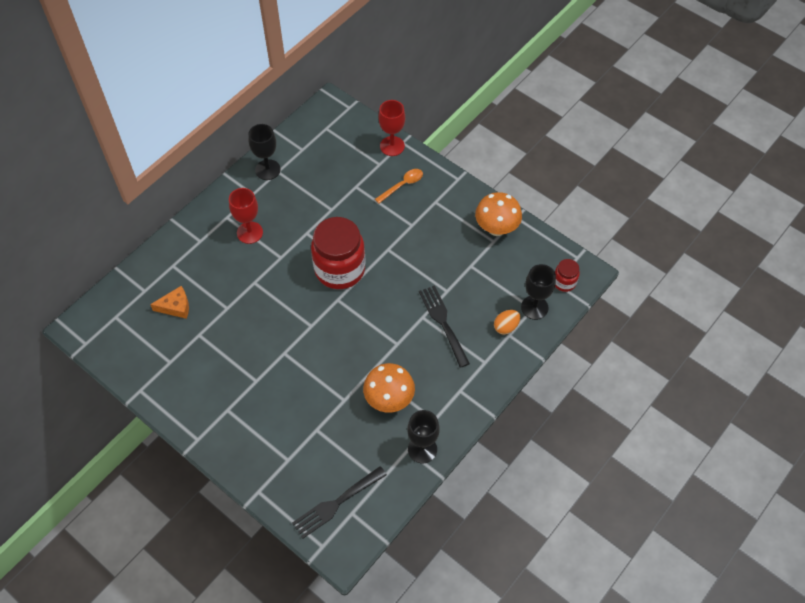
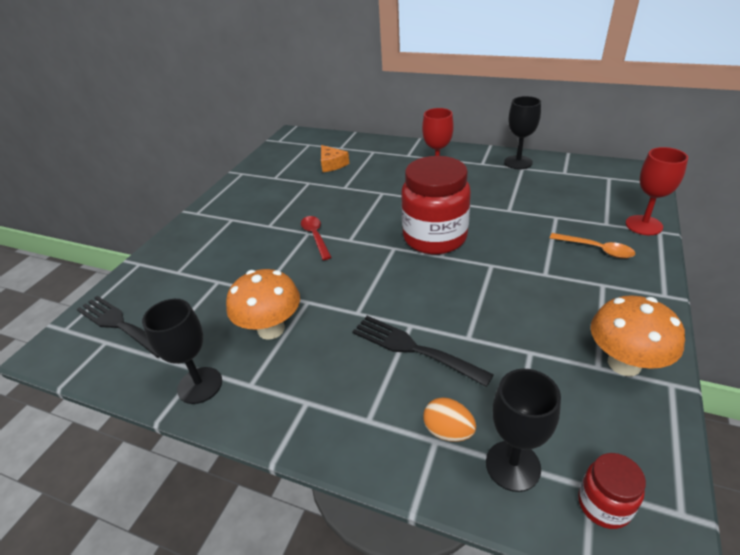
camera: 75 degrees right, 20 degrees down
black fork [419,285,470,368] -> black fork turned 105 degrees counterclockwise [352,316,494,387]
none -> red spoon [301,216,331,260]

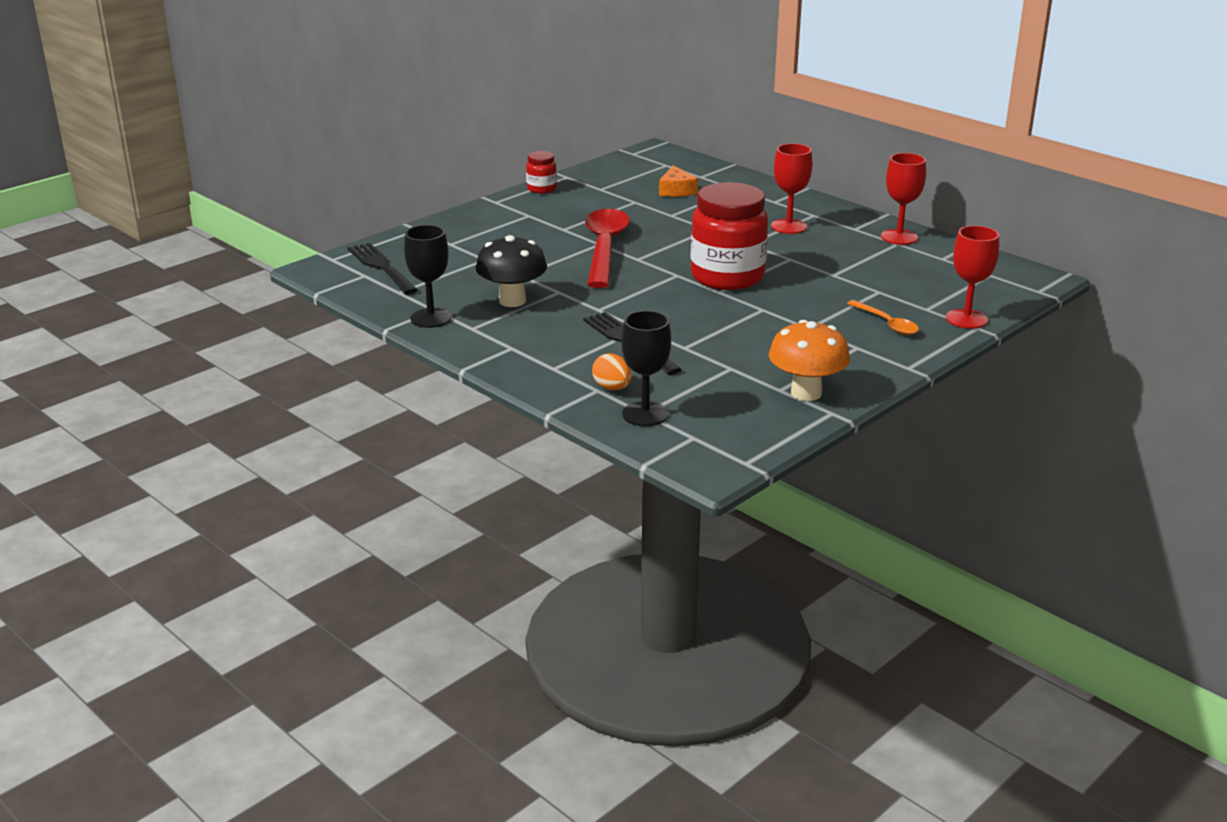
camera: 20 degrees right, 10 degrees down
orange mushroom [226,269,300,340] -> black mushroom [476,235,547,307]
red spoon [301,216,331,260] -> red spoon [585,209,630,288], size x2.00
black goblet [504,96,541,169] -> red goblet [881,153,926,245]
red jar [578,453,646,529] -> red jar moved to [526,151,557,194]

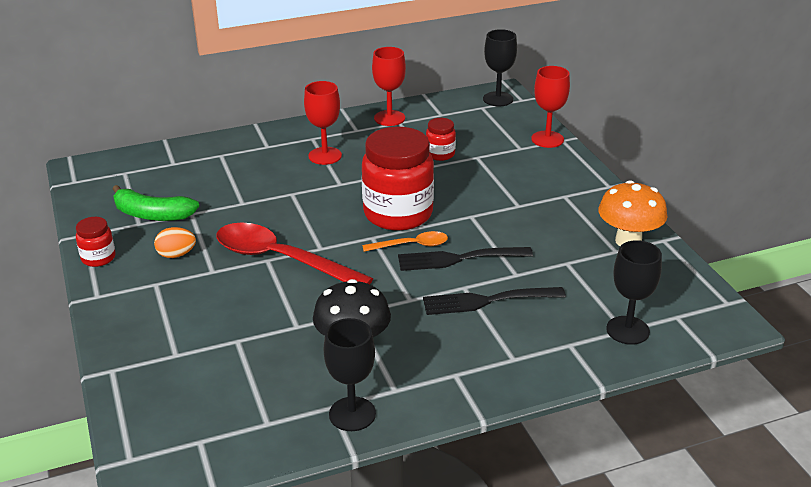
camera: 65 degrees left, 5 degrees up
black fork [347,243,418,294] -> black fork moved to [398,247,533,271]
orange egg [592,353,632,390] -> orange egg moved to [154,227,196,258]
orange cheese [659,165,698,197] -> none
orange spoon [847,300,919,335] -> orange spoon moved to [362,231,448,252]
none -> green banana [113,185,199,221]
none -> red jar [426,118,456,161]
none -> black goblet [483,29,517,106]

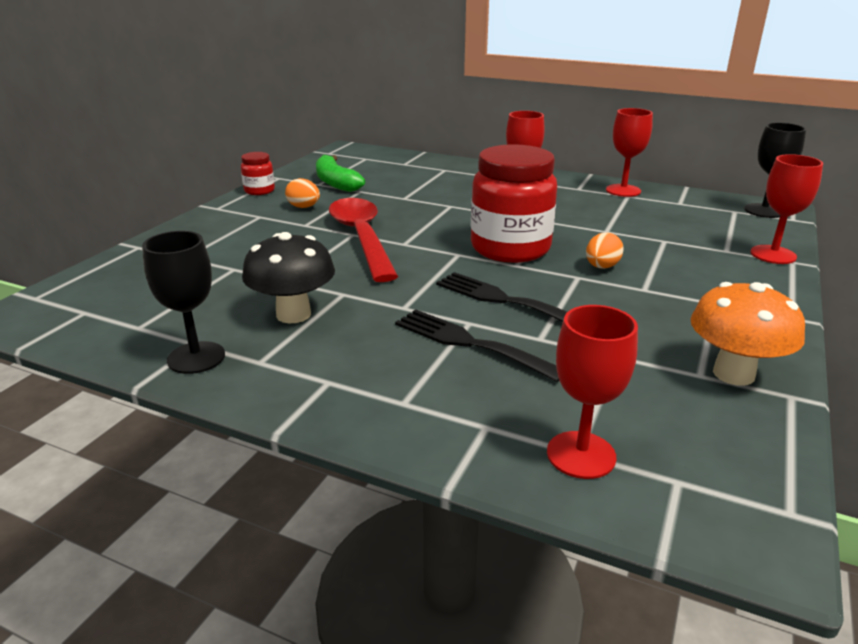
camera: 45 degrees right, 5 degrees down
orange spoon [362,231,448,252] -> none
red jar [426,118,456,161] -> none
black goblet [606,240,662,345] -> red goblet [547,305,638,479]
none -> orange egg [586,232,624,269]

